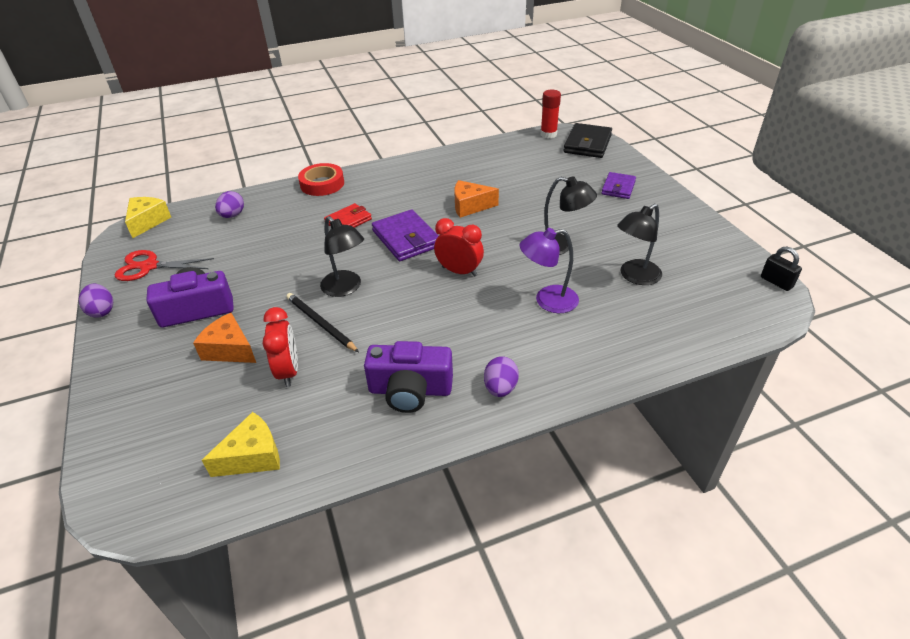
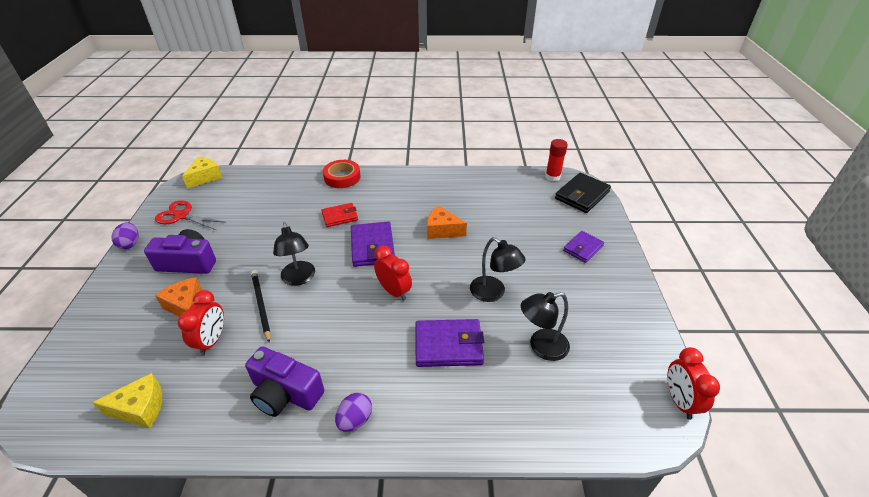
camera: 20 degrees right, 0 degrees up
purple egg [215,191,244,218] -> none
purple lamp [520,228,579,313] -> purple wallet [415,319,484,367]
black padlock [761,247,802,291] -> red clock [667,347,720,420]

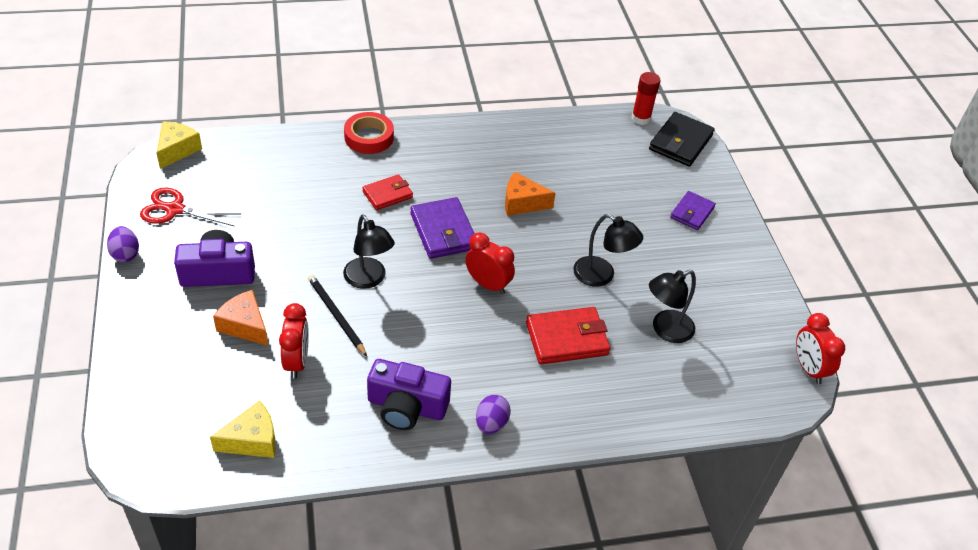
camera: 15 degrees left, 5 degrees up
purple wallet [415,319,484,367] -> red wallet [526,307,611,364]

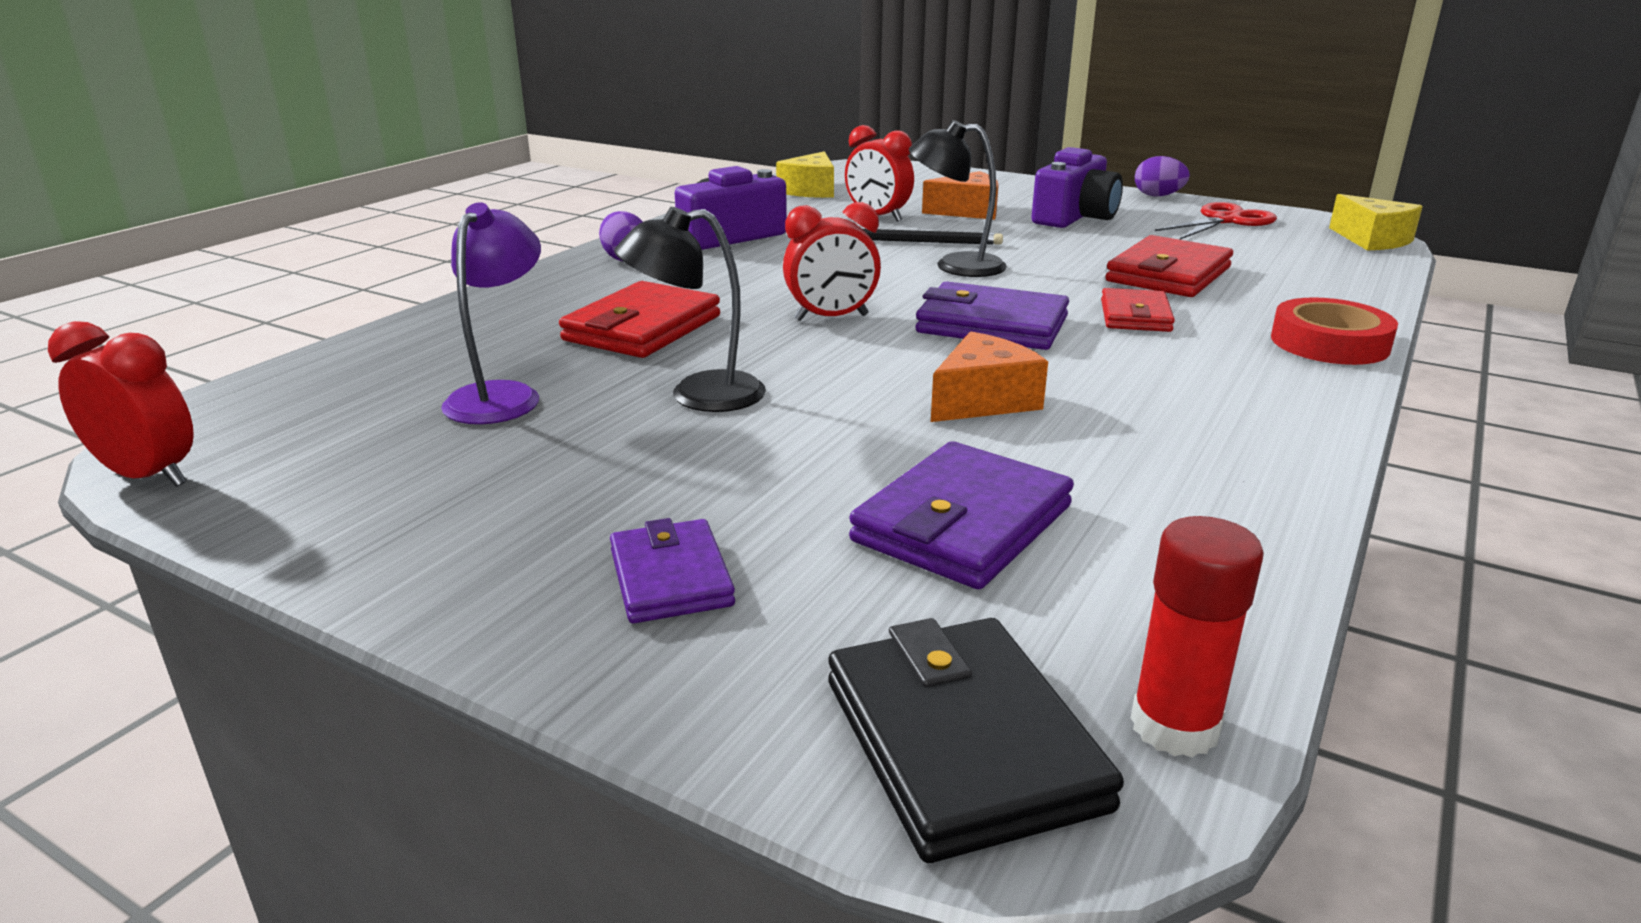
camera: 135 degrees right, 20 degrees down
black lamp [649,270,696,343] -> purple lamp [441,202,541,424]
none -> purple wallet [849,441,1074,589]
none -> red wallet [1105,235,1233,297]

